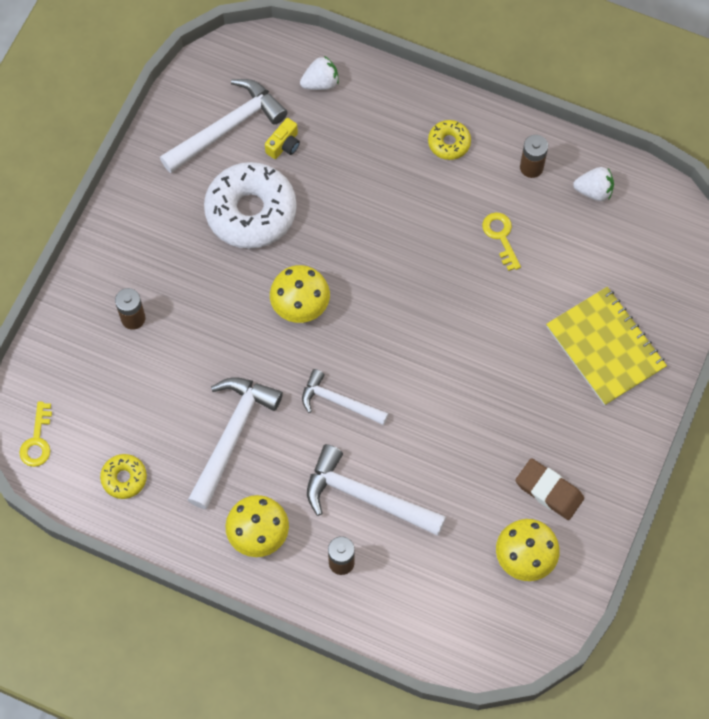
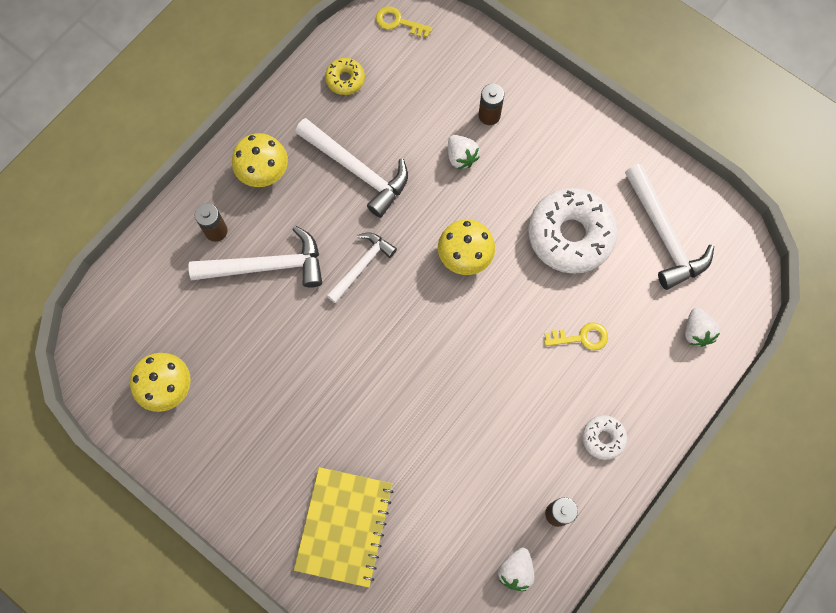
camera: 105 degrees right, 5 degrees up
yellow camera [265,118,300,159] -> none
white hammer [307,444,446,536] -> white hammer turned 45 degrees clockwise [189,226,322,287]
yellow donut [428,120,471,160] -> white donut [582,415,627,460]
yellow key [482,213,521,271] -> yellow key moved to [544,322,608,351]
brown eraser [516,458,584,520] -> none
yellow notebook [546,287,667,406] -> yellow notebook turned 60 degrees counterclockwise [294,467,393,588]
none -> white strawberry [448,135,480,169]

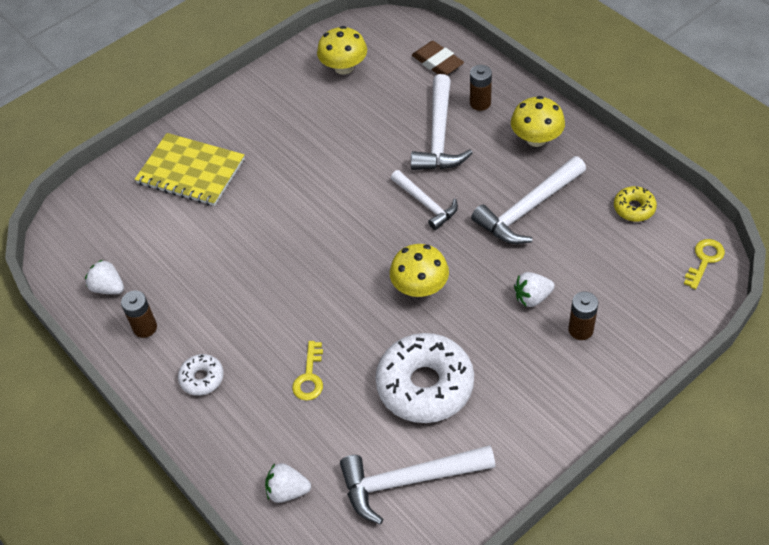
camera: 105 degrees right, 20 degrees down
none -> brown eraser [412,41,464,75]

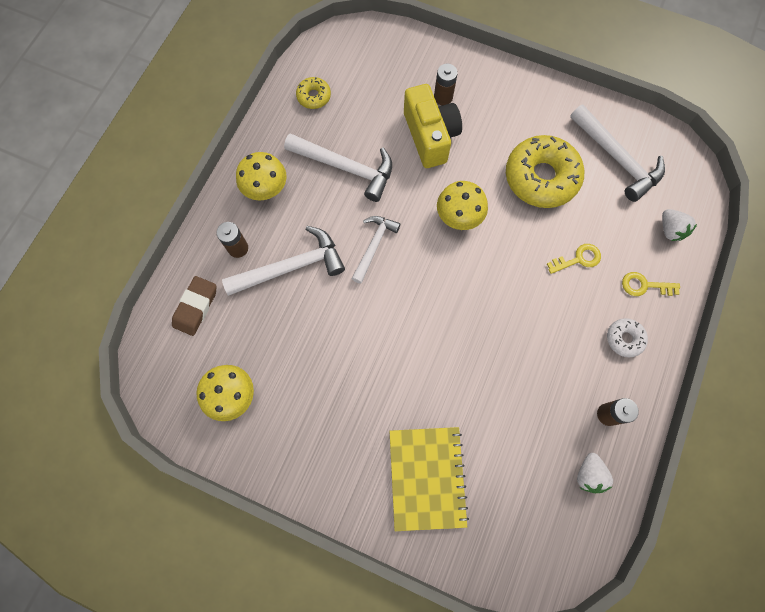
camera: 120 degrees left, 20 degrees up
white donut [375,333,474,423] -> yellow donut [506,135,584,208]
white strawberry [514,272,555,307] -> yellow camera [404,84,462,168]
yellow key [684,239,725,289] -> yellow key moved to [622,272,680,296]

